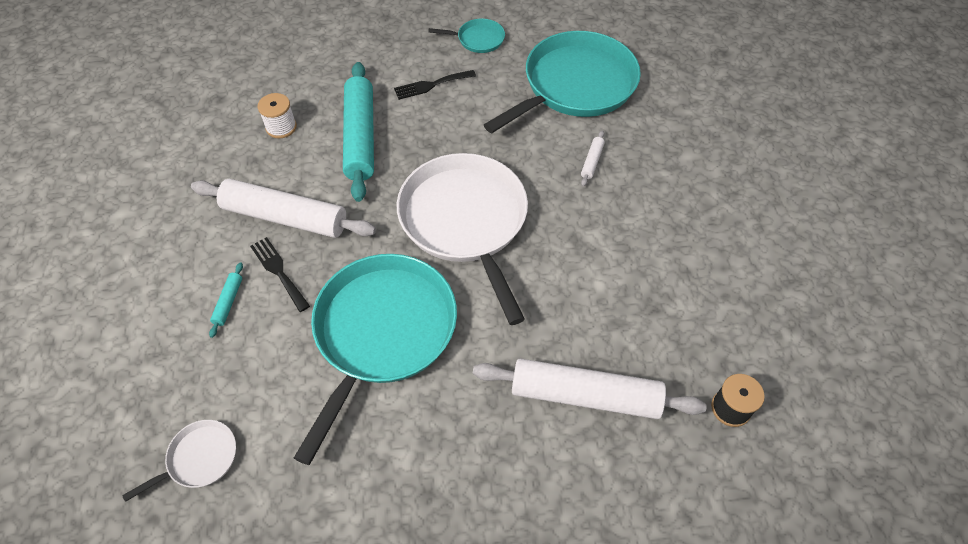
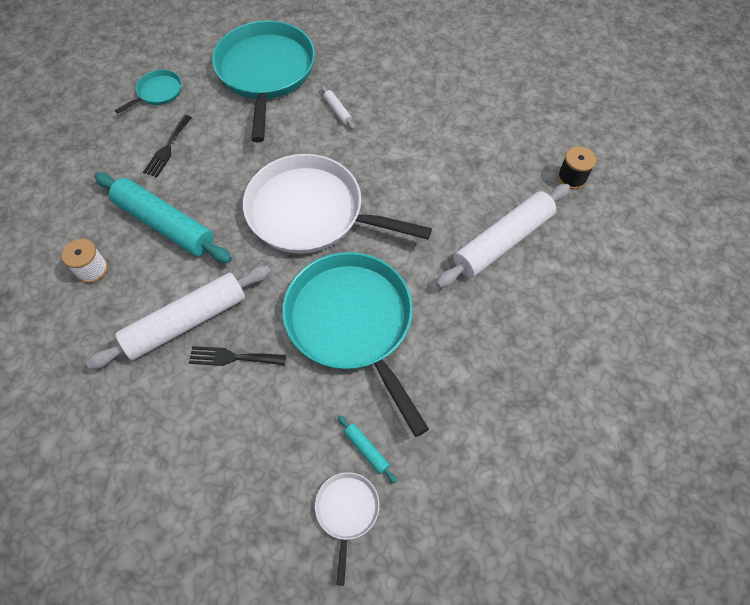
camera: 50 degrees left, 5 degrees up
turquoise rolling pin [209,262,243,338] -> turquoise rolling pin moved to [338,415,397,483]

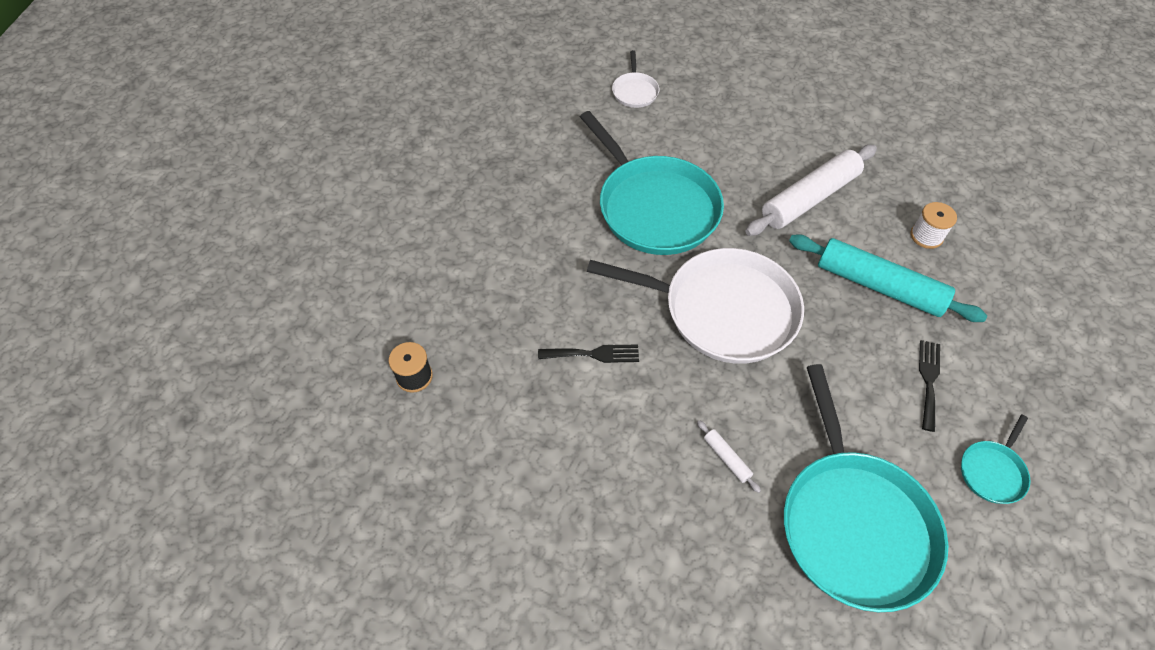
camera: 175 degrees right, 5 degrees down
black fork [189,346,286,366] -> black fork moved to [538,345,639,363]
turquoise rolling pin [338,415,397,483] -> none
white rolling pin [436,184,570,288] -> none

